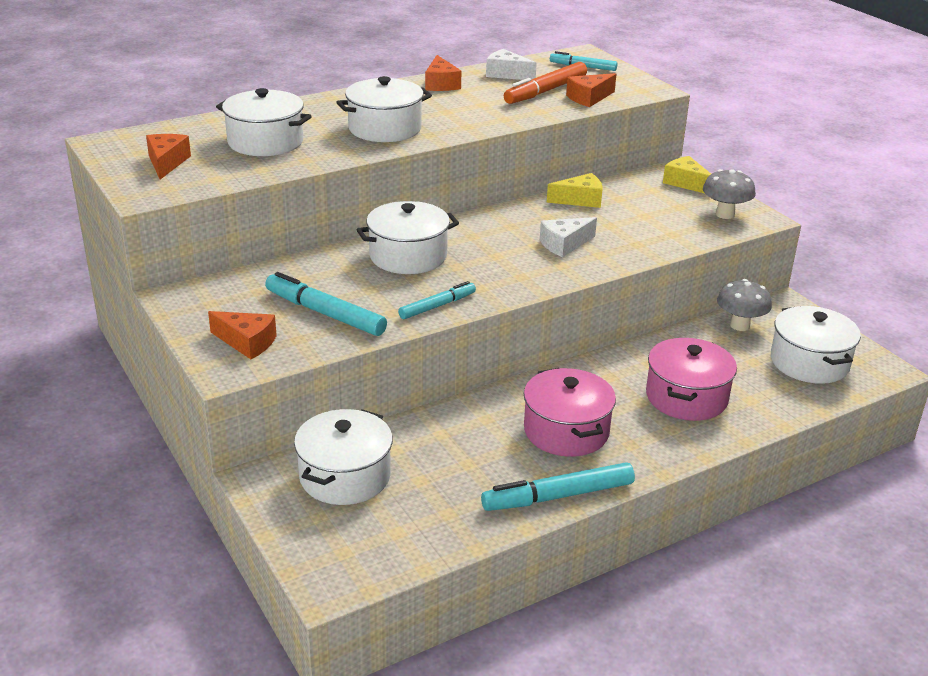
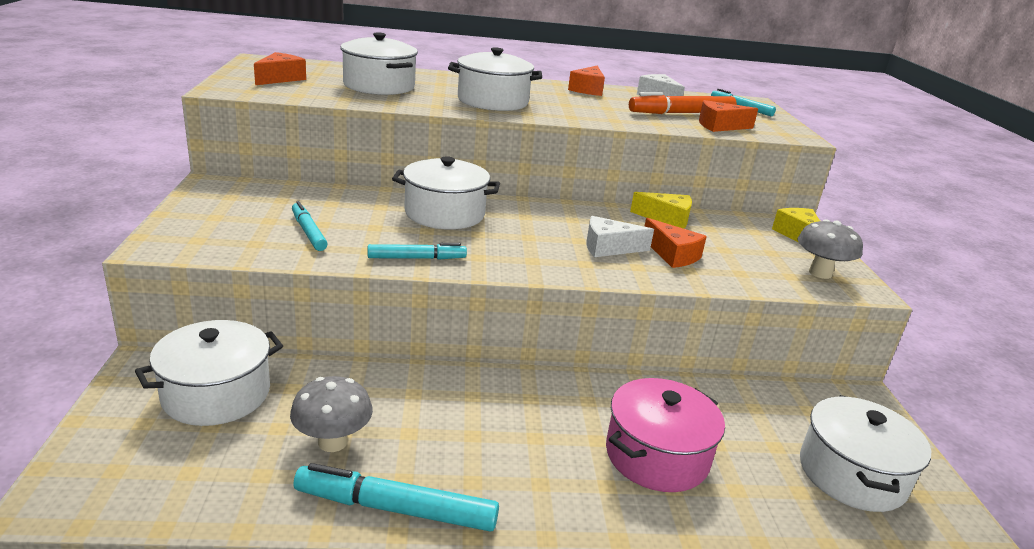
camera: 25 degrees right, 5 degrees down
orange cheese [208,311,277,359] -> orange cheese moved to [644,218,707,268]
turquoise marker [265,272,387,336] -> turquoise marker [292,201,328,251], size x0.62
pink pot [524,368,616,457] -> none
grey mushroom [717,279,772,331] -> grey mushroom moved to [290,376,373,452]

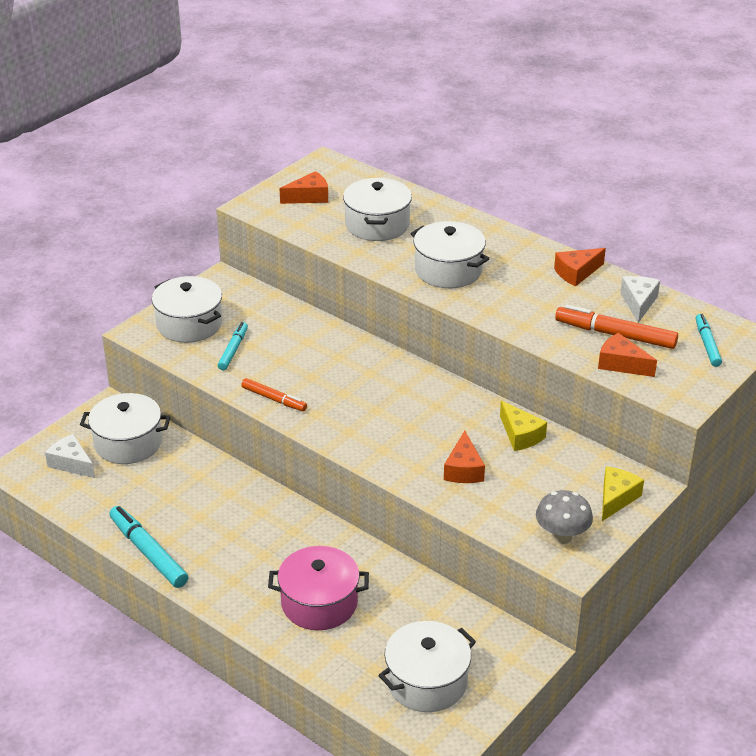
camera: 45 degrees right, 10 degrees up
grey mushroom [290,376,373,452] -> none
turquoise marker [368,243,467,260] -> orange marker [241,378,307,411]
white pot [392,156,500,229] -> white pot moved to [152,276,222,343]
white cheese [587,216,654,257] -> white cheese moved to [45,434,95,478]

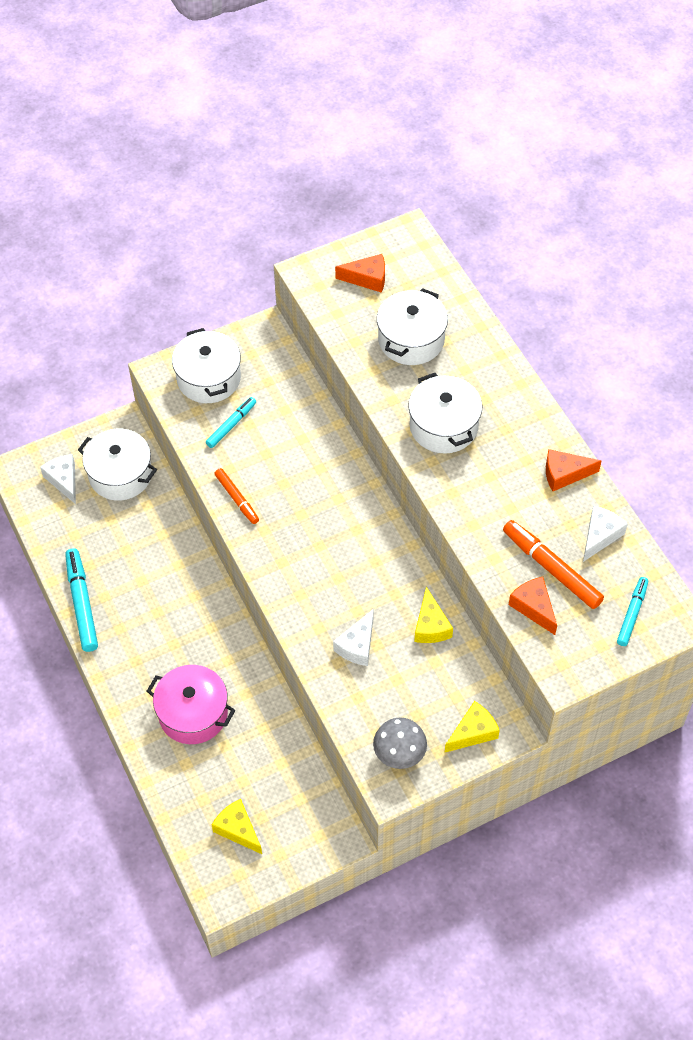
camera: 25 degrees right, 20 degrees up
white pot [378,621,476,712] -> yellow cheese [212,799,262,854]
orange cheese [444,431,485,483] -> white cheese [333,609,374,666]

